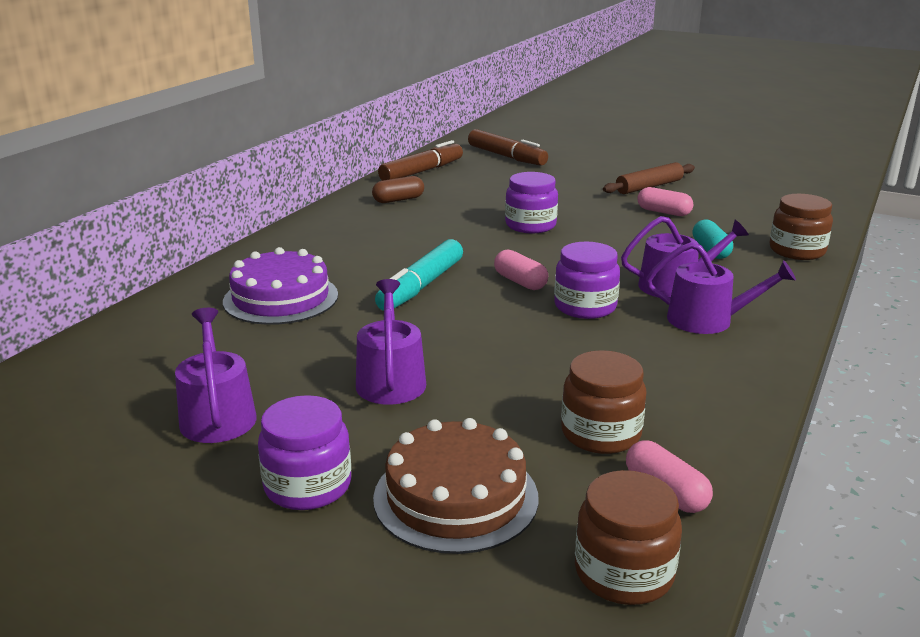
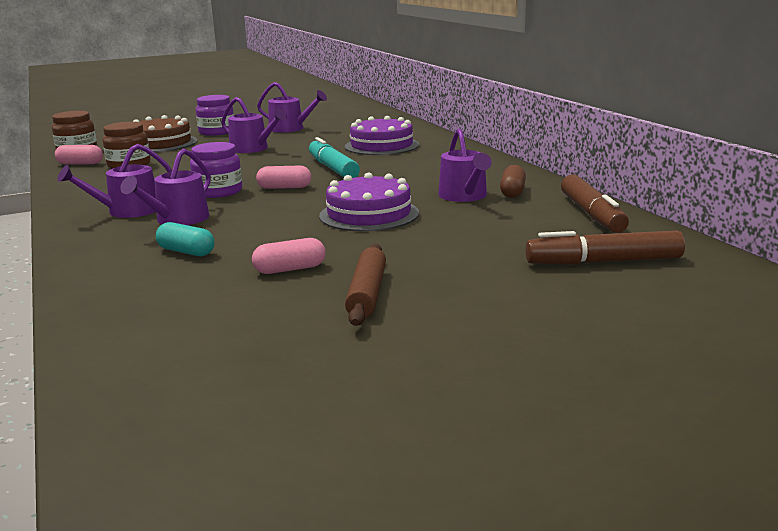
camera: 130 degrees right, 5 degrees down
purple jar [505,172,558,233] -> purple cake [319,172,419,232]
brown jar [769,194,833,260] -> none
none -> purple watering can [438,128,492,202]

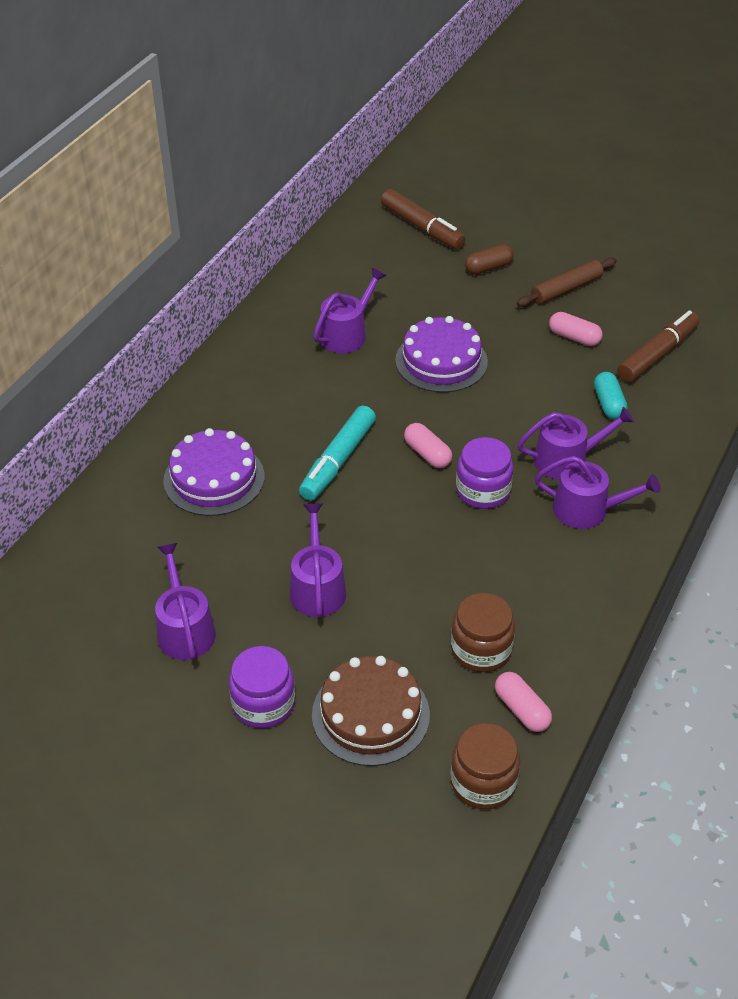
camera: 130 degrees left, 25 degrees up
brown capsule [500,165,526,198] -> brown capsule moved to [465,244,514,275]
brown marker [561,174,629,233] -> brown marker moved to [617,310,700,382]

